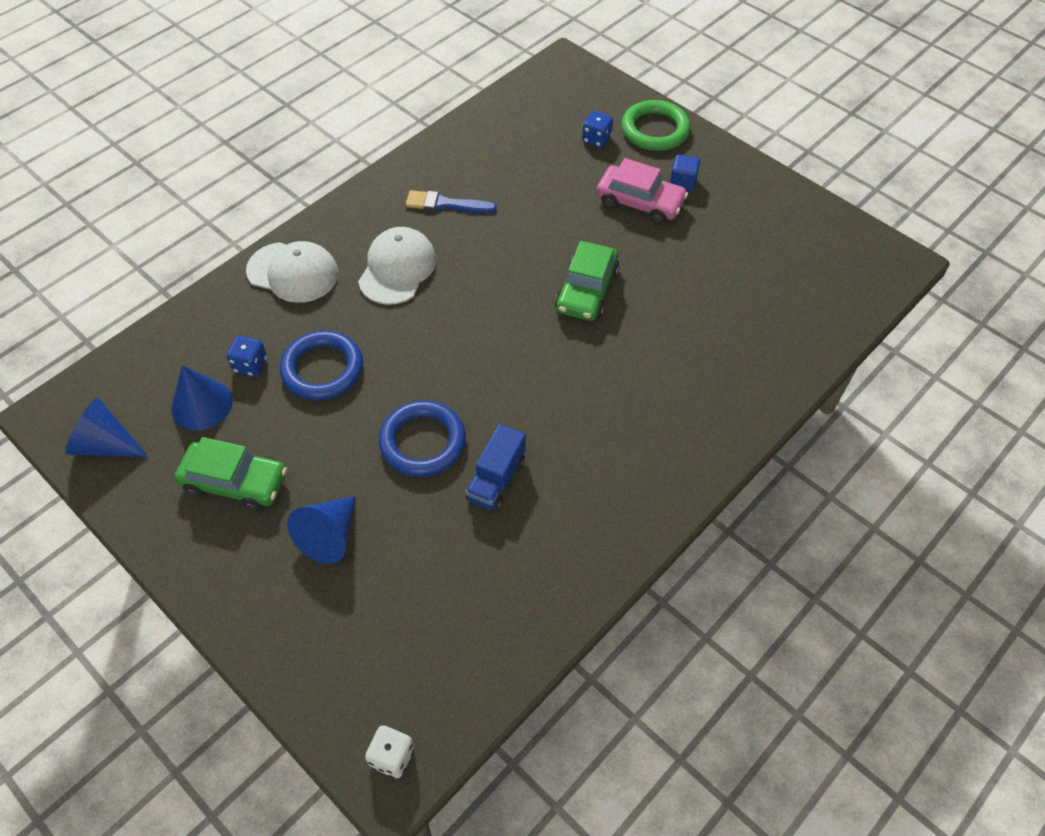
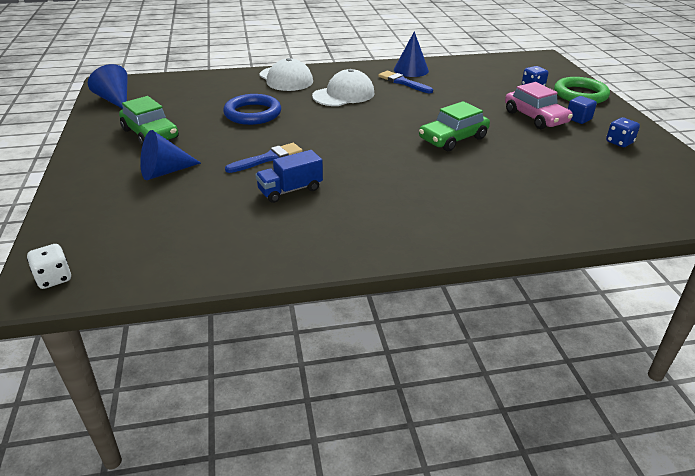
camera: 35 degrees right, 20 degrees down
blue cone [171,365,233,430] -> blue cone moved to [394,31,429,77]
blue dice [226,336,267,376] -> blue dice moved to [606,117,640,147]
blue ring [379,400,466,477] -> blue brush [225,143,303,173]

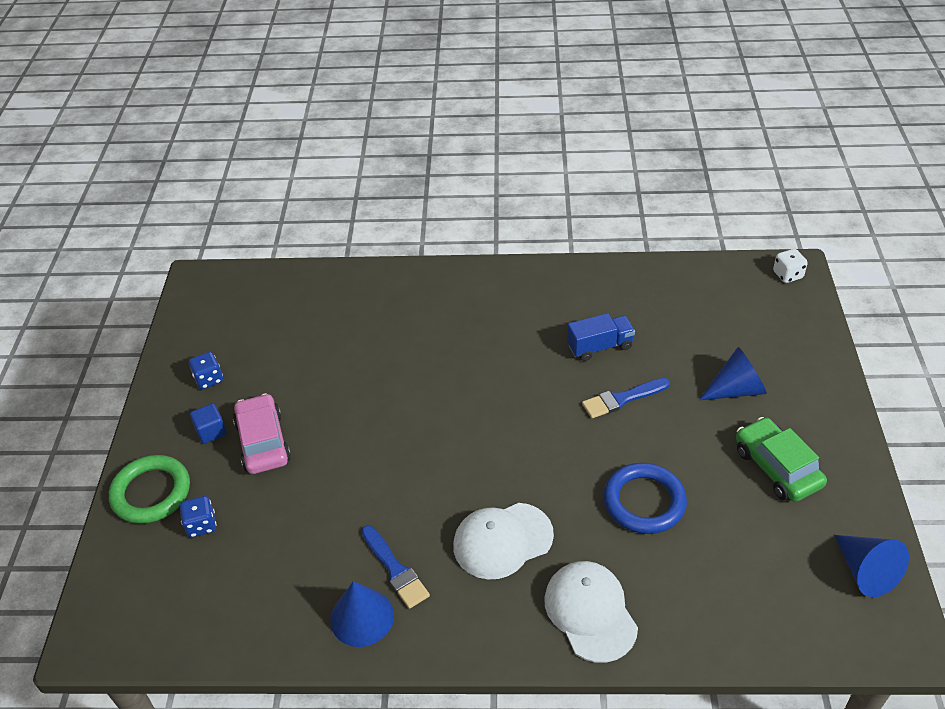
camera: 165 degrees left, 10 degrees up
green car [419,101,490,151] -> none

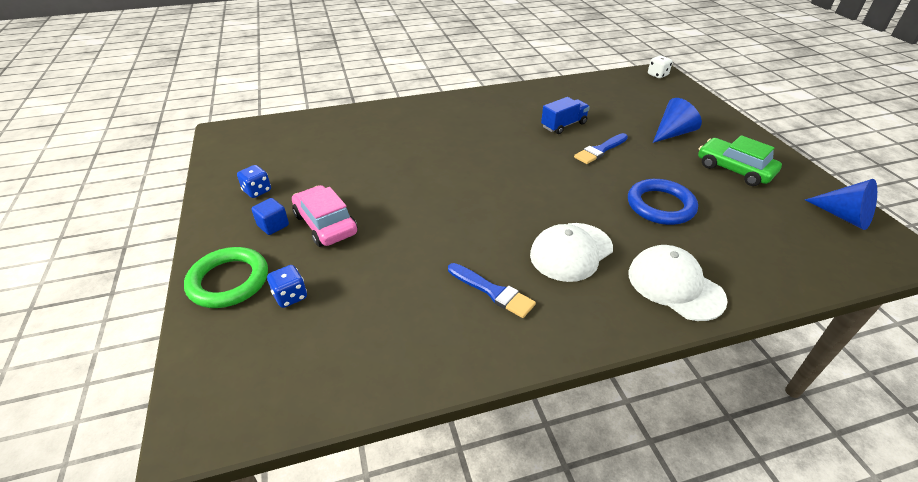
camera: 20 degrees left, 5 degrees down
blue cone [330,581,394,647] -> none

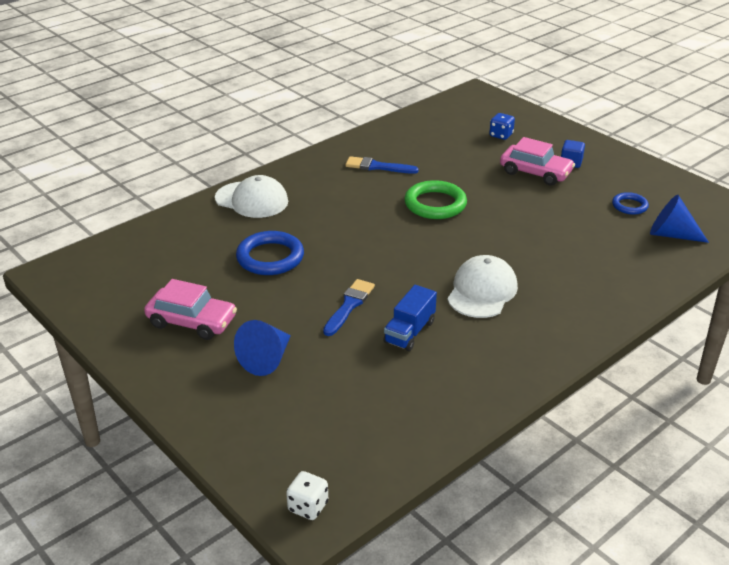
camera: 155 degrees right, 5 degrees down
green ring [184,247,268,308] -> green ring moved to [404,180,467,219]
blue dice [237,165,271,198] -> none
white cap [530,223,613,282] -> white cap moved to [447,255,518,318]
green car [698,135,782,186] -> pink car [144,279,237,340]
blue cone [805,179,877,230] -> blue cone moved to [650,195,709,243]
none -> blue ring [612,192,649,215]

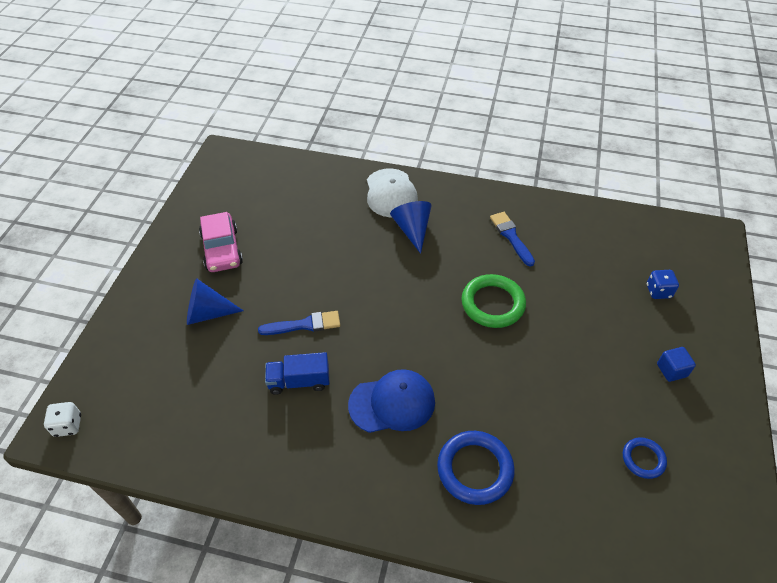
camera: 55 degrees right, 15 degrees up
blue ring [236,231,304,275] -> blue ring moved to [437,431,515,505]
white cap [447,255,518,318] -> blue cap [348,369,435,433]
pink car [500,137,575,186] -> none
blue cone [650,195,709,243] -> blue cone moved to [390,201,432,254]

